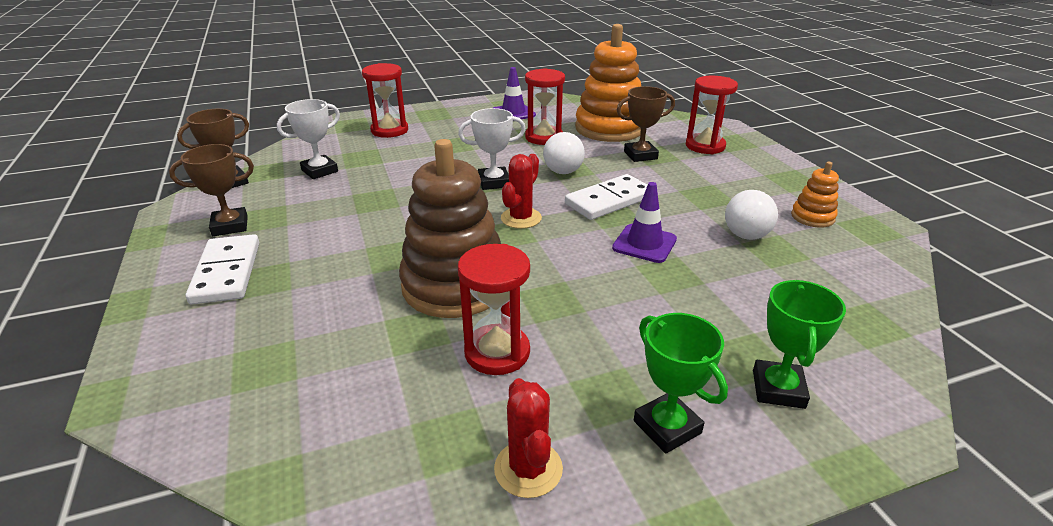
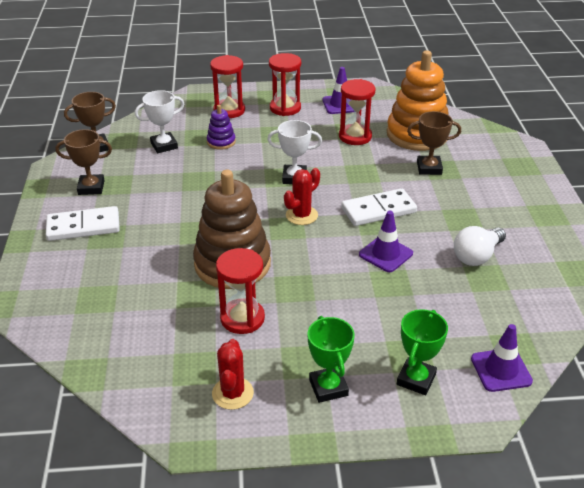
camera: 15 degrees right, 5 degrees up
white domino [186,234,259,305] -> white domino turned 75 degrees clockwise [46,206,120,241]
white light bulb [543,132,585,174] -> none
red hourglass [686,76,738,154] -> red hourglass moved to [269,53,301,116]
orange stacking toy [791,162,839,228] -> none
none -> purple stacking toy [207,105,236,150]
none -> purple traffic cone [471,324,533,392]

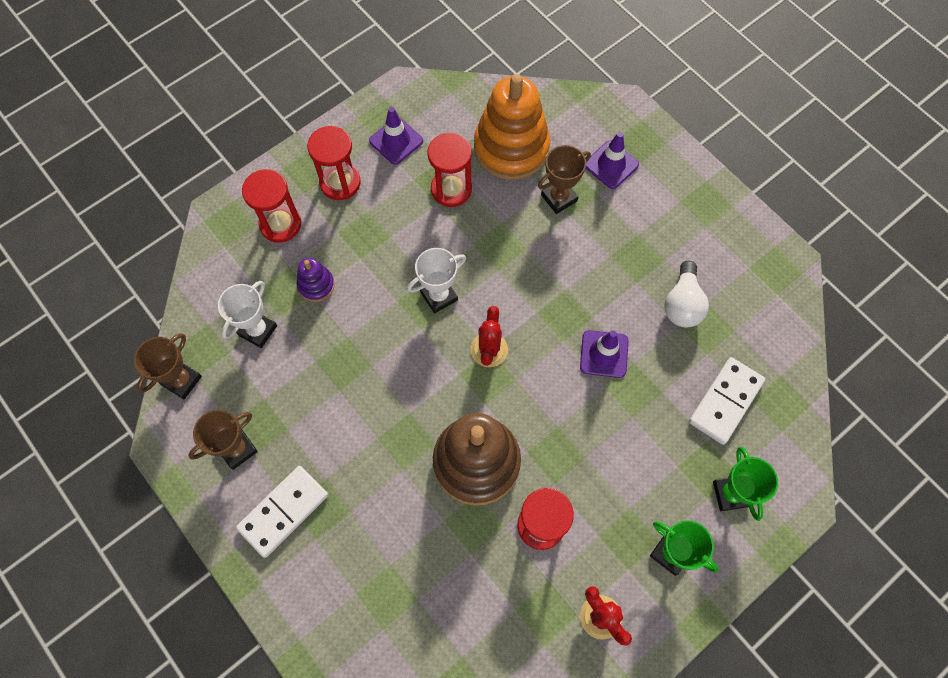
camera: 35 degrees left, 30 degrees up
white domino [341,188,417,226] -> white domino moved to [689,357,765,445]
purple traffic cone [471,324,533,392] -> purple traffic cone moved to [586,132,639,189]

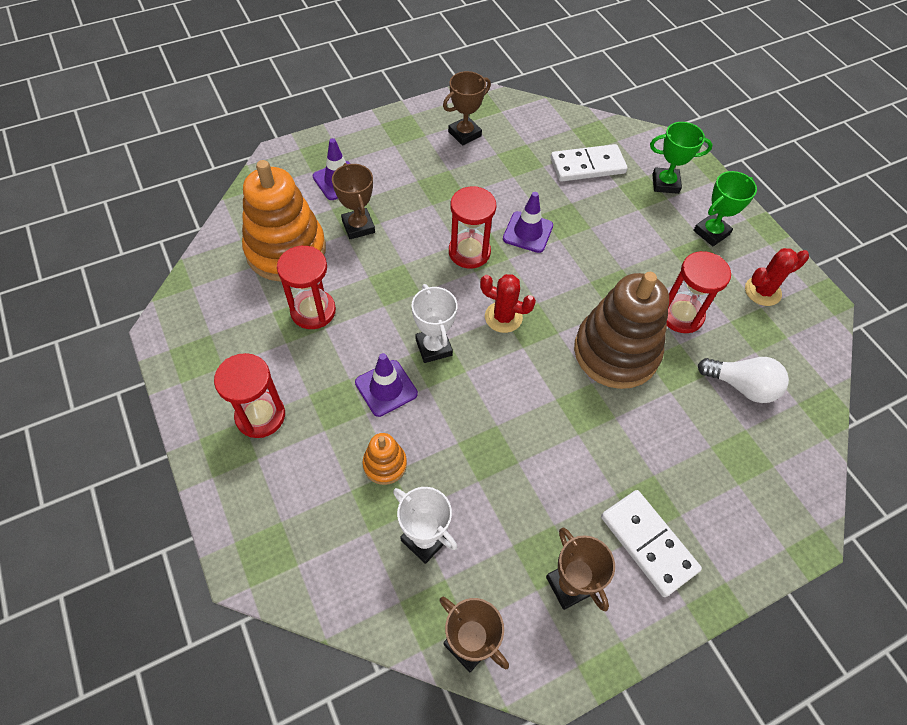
camera: 80 degrees left, 10 degrees down
red hourglass [242,169,301,243] -> red hourglass moved to [449,186,496,268]
purple stacking toy [297,258,335,302] -> orange stacking toy [363,433,407,485]
purple traffic cone [369,107,423,165] -> purple traffic cone moved to [355,353,418,417]
white light bulb [665,261,709,328] -> white light bulb moved to [698,357,789,403]
white domino [689,357,765,445] -> white domino turned 60 degrees counterclockwise [551,144,627,182]
none -> brown trophy [443,71,491,145]

